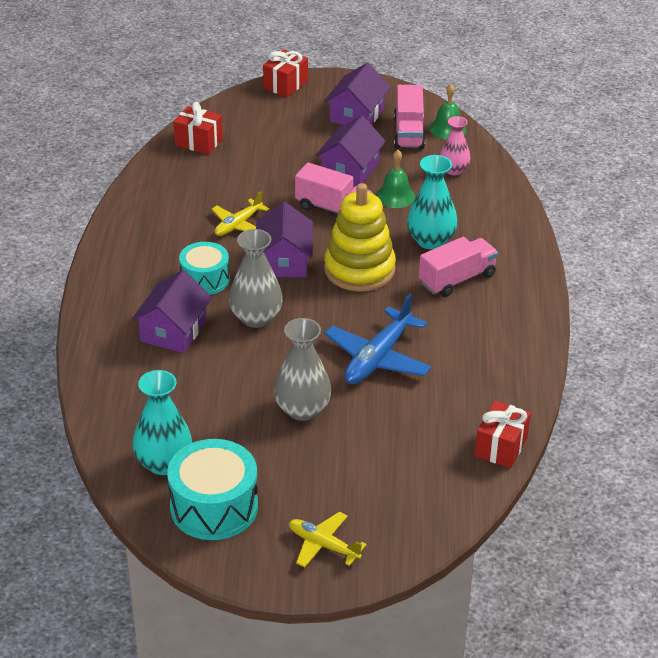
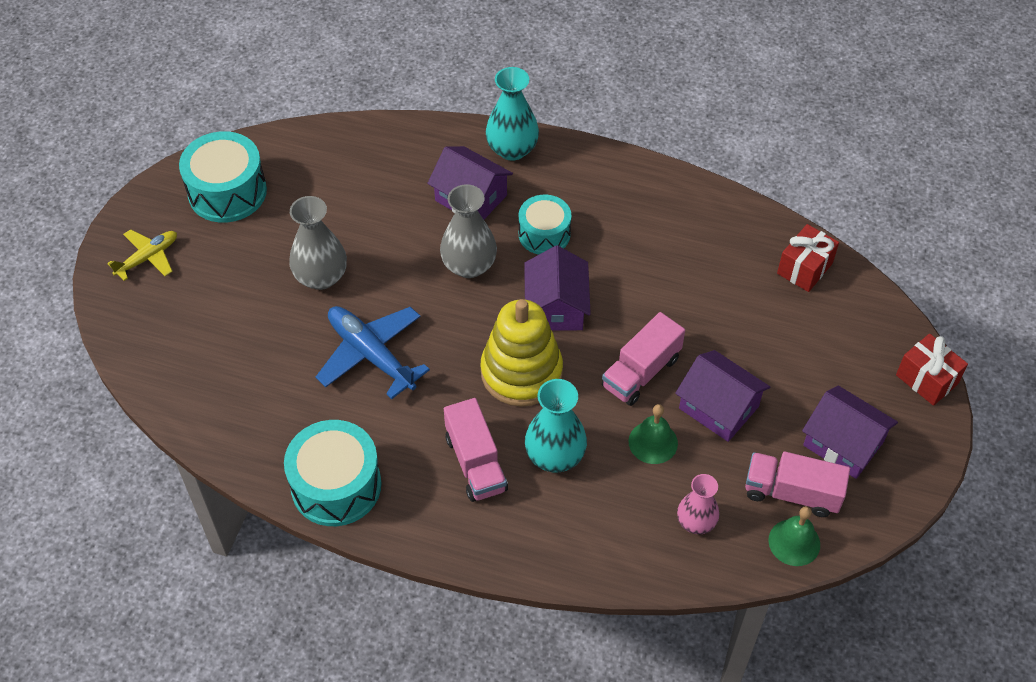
camera: 105 degrees right, 15 degrees up
turquoise vase [133,370,192,475] -> turquoise vase moved to [486,67,539,161]
yellow plane [211,192,269,236] -> none
purple house [256,202,313,277] -> purple house turned 75 degrees clockwise [524,245,591,331]
red gift [475,401,531,468] -> none
none -> turquoise drum [284,420,382,526]

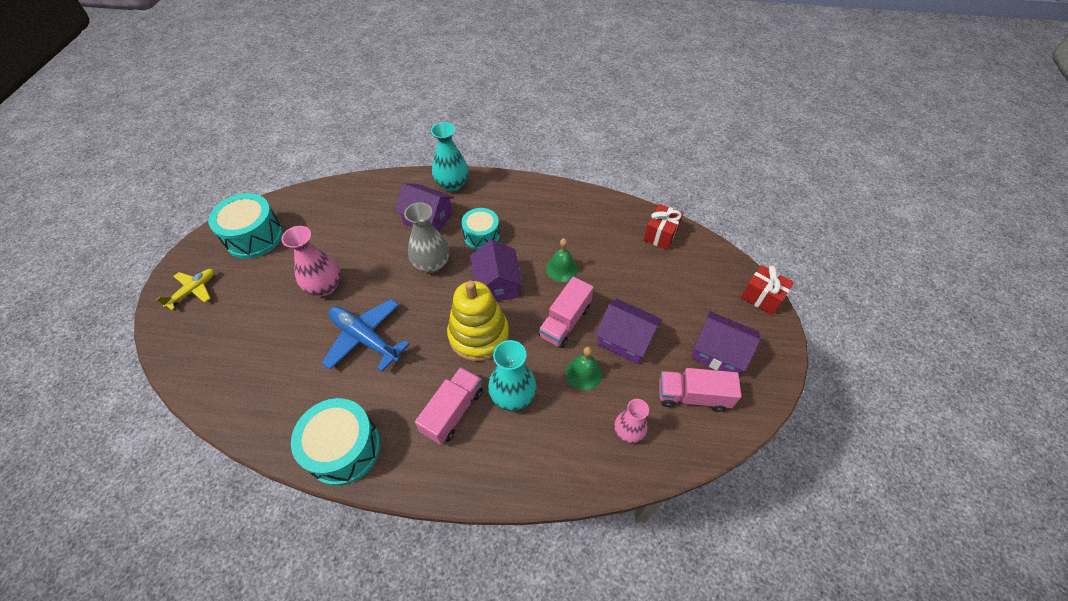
camera: 10 degrees left, 0 degrees up
grey vase [289,196,347,290] -> pink vase [281,226,341,296]
pink truck [444,398,508,502] -> pink truck turned 120 degrees counterclockwise [415,367,483,445]
green bell [768,506,820,566] -> green bell moved to [546,238,578,282]

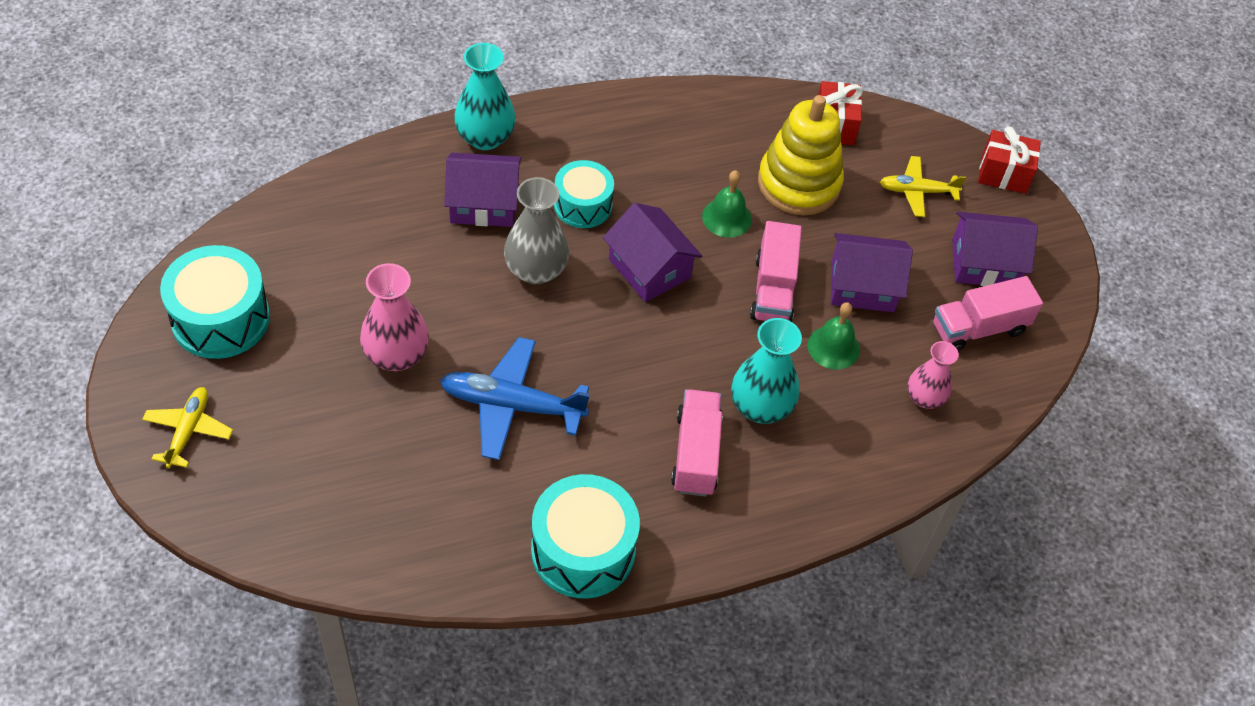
camera: 30 degrees left, 0 degrees up
yellow stacking toy [447,281,509,361] -> yellow stacking toy moved to [758,95,844,216]
none -> yellow plane [880,156,966,217]

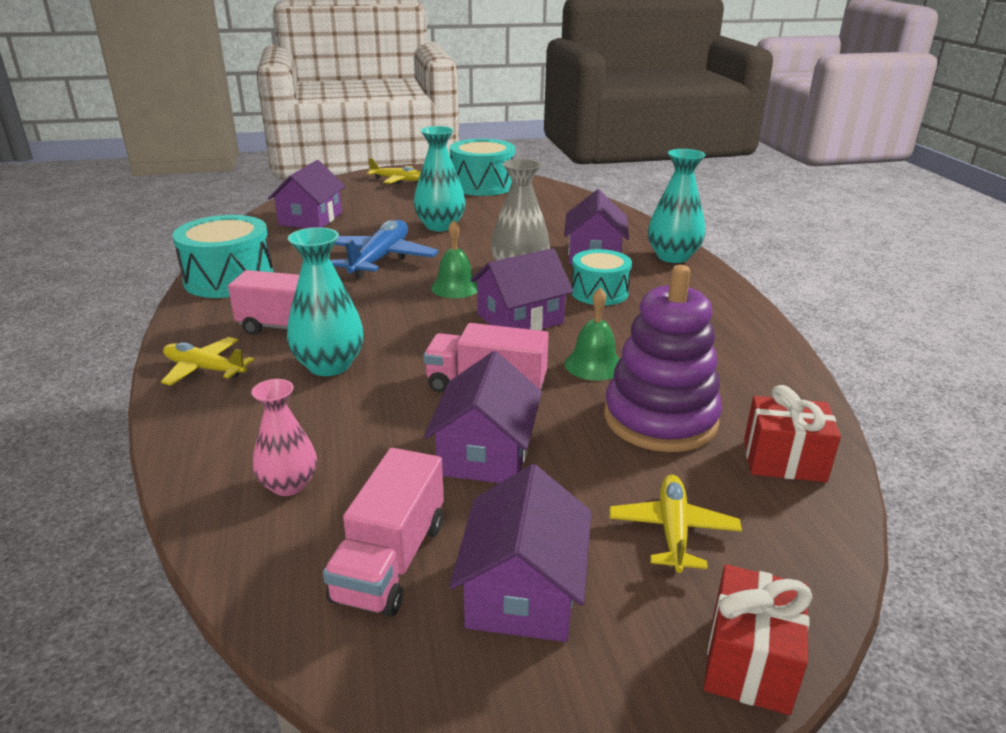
camera: 100 degrees right, 25 degrees down
pink vase [360,263,429,371] -> turquoise vase [414,126,466,231]
yellow stacking toy [758,95,844,216] -> purple stacking toy [604,265,722,452]
green bell [808,302,860,370] -> green bell moved to [431,220,477,298]
pink truck [933,276,1043,351] -> pink truck turned 150 degrees counterclockwise [323,448,444,617]
none -> yellow plane [161,337,254,386]
none -> purple house [268,160,346,228]

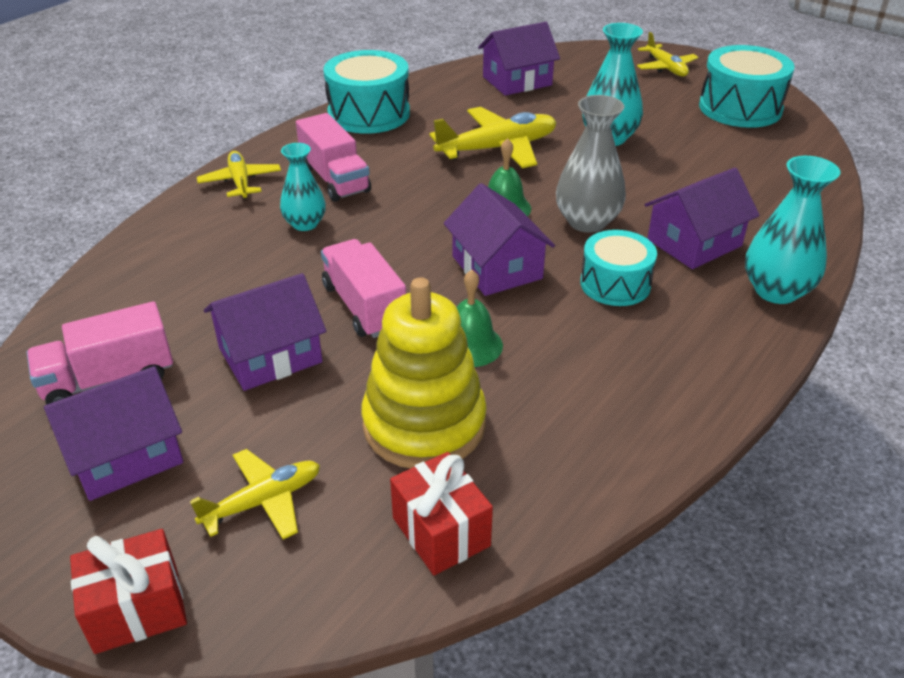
camera: 50 degrees right, 10 degrees up
pink vase [251,379,317,496] -> none
turquoise vase [287,227,364,376] -> turquoise vase [280,143,326,231], size x0.66
blue plane [331,220,439,278] -> yellow plane [429,107,557,168]
purple house [471,248,573,331] -> purple house turned 45 degrees clockwise [444,183,555,296]
purple stacking toy [604,265,722,452] -> yellow stacking toy [361,277,487,469]

